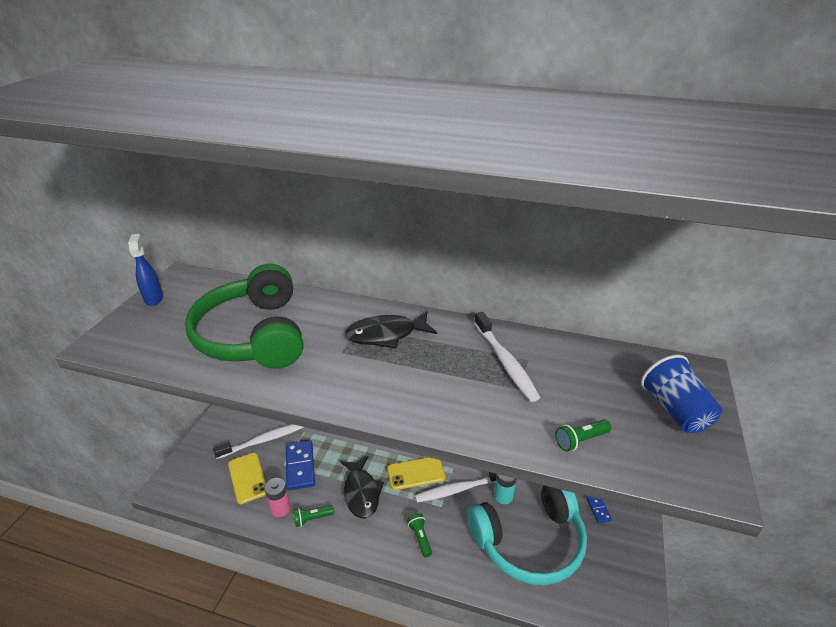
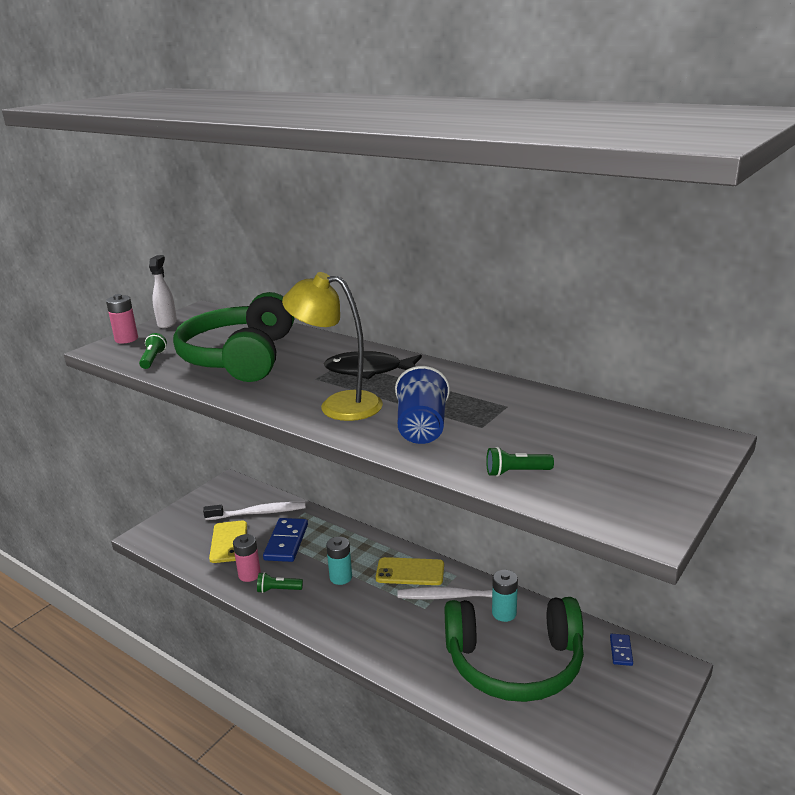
camera: 20 degrees right, 10 degrees down
blue spray bottle [128,234,163,306] -> white spray bottle [149,255,177,328]
black fish [340,456,384,518] -> turquoise battery [326,537,352,585]
green flashlight [407,513,432,557] -> green flashlight moved to [139,333,167,369]
turquoise headphones [467,486,587,585] -> green headphones [445,597,584,702]
white toothbrush [474,312,540,402] -> none
blue cup [641,355,722,433] -> blue cup moved to [395,366,450,444]
none -> pink battery [106,294,138,344]
none -> yellow lamp [282,272,383,421]

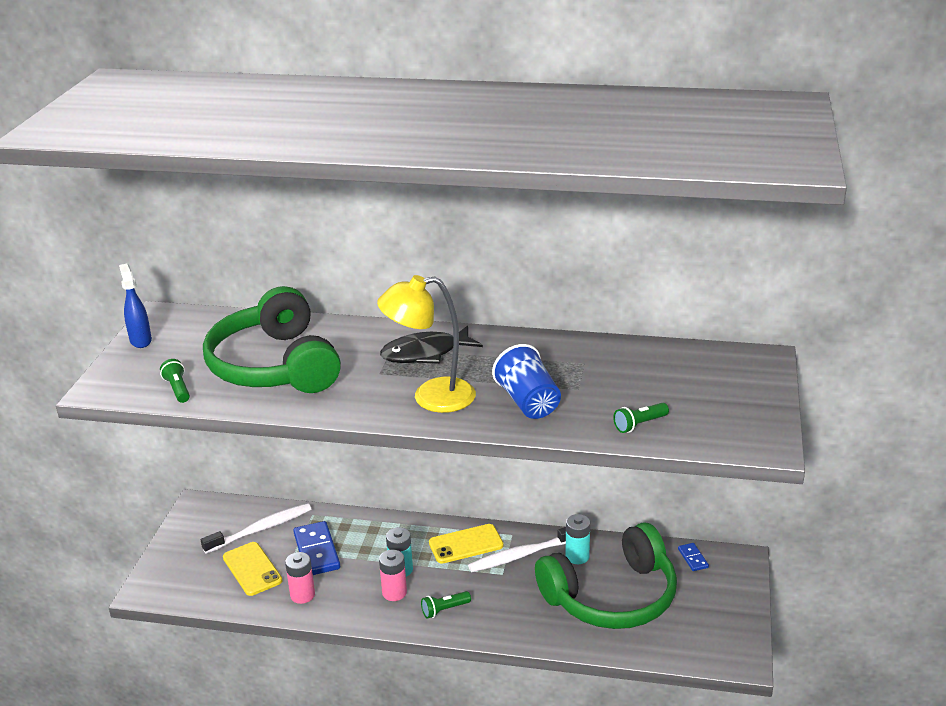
camera: 25 degrees left, 5 degrees up
pink battery [106,294,138,344] -> pink battery moved to [379,550,407,601]
white spray bottle [149,255,177,328] -> blue spray bottle [119,264,152,348]
green flashlight [257,572,303,593] -> green flashlight moved to [421,591,471,619]

